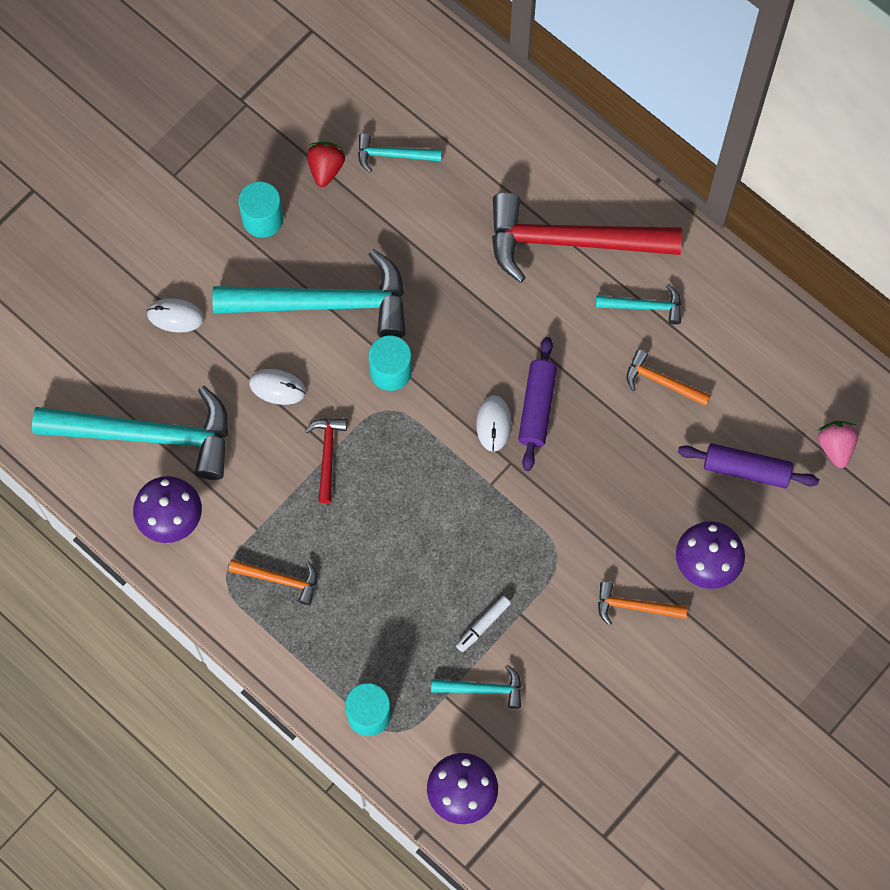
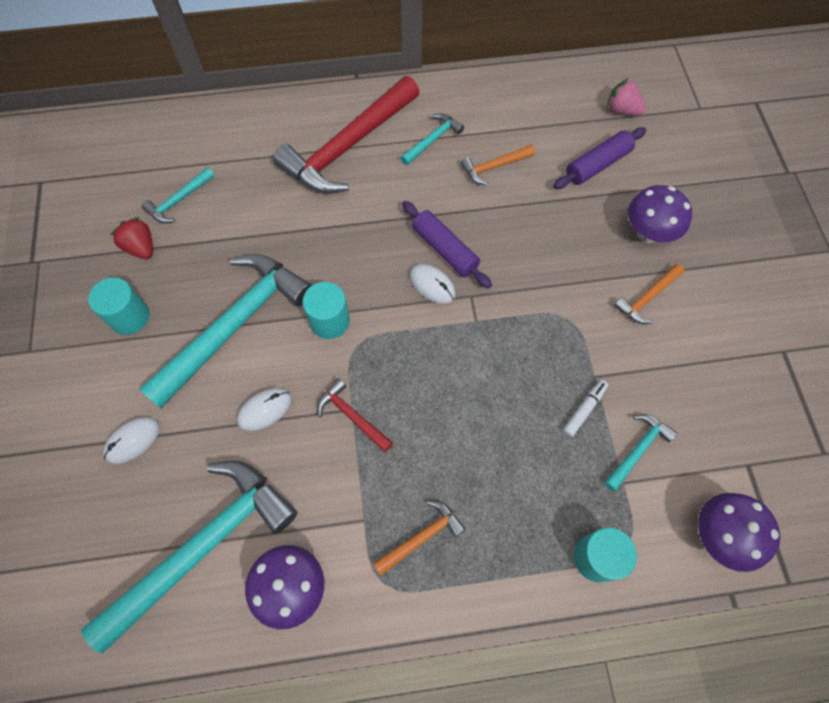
camera: 50 degrees left, 5 degrees down
white marker [456,596,511,652] -> white marker turned 135 degrees counterclockwise [563,380,608,437]

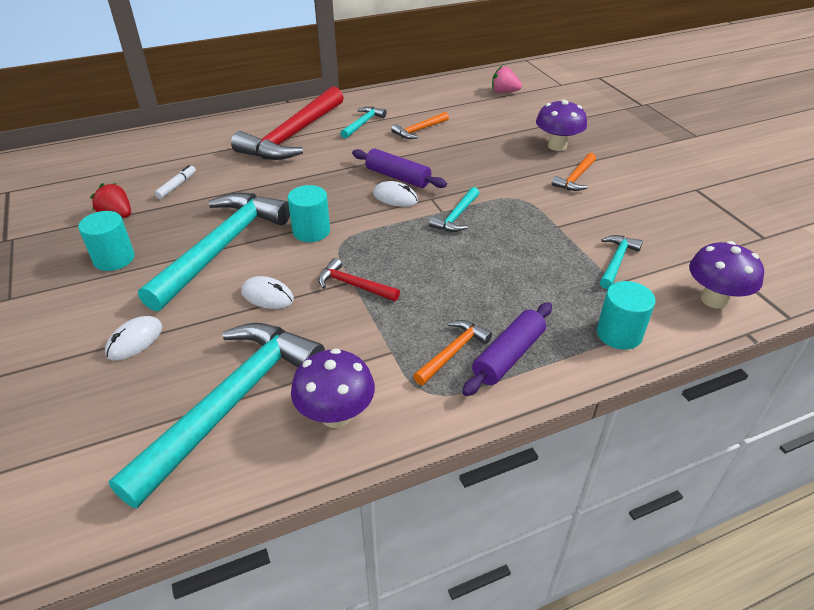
camera: 15 degrees left, 25 degrees down
turquoise hammer [142,167,215,223] -> turquoise hammer moved to [429,187,479,232]
white mouse [237,388,291,431] -> white mouse turned 75 degrees clockwise [241,276,294,309]
purple rolling pin [553,127,646,189] -> purple rolling pin moved to [462,302,552,396]
white marker [563,380,608,437] -> white marker moved to [154,165,196,199]

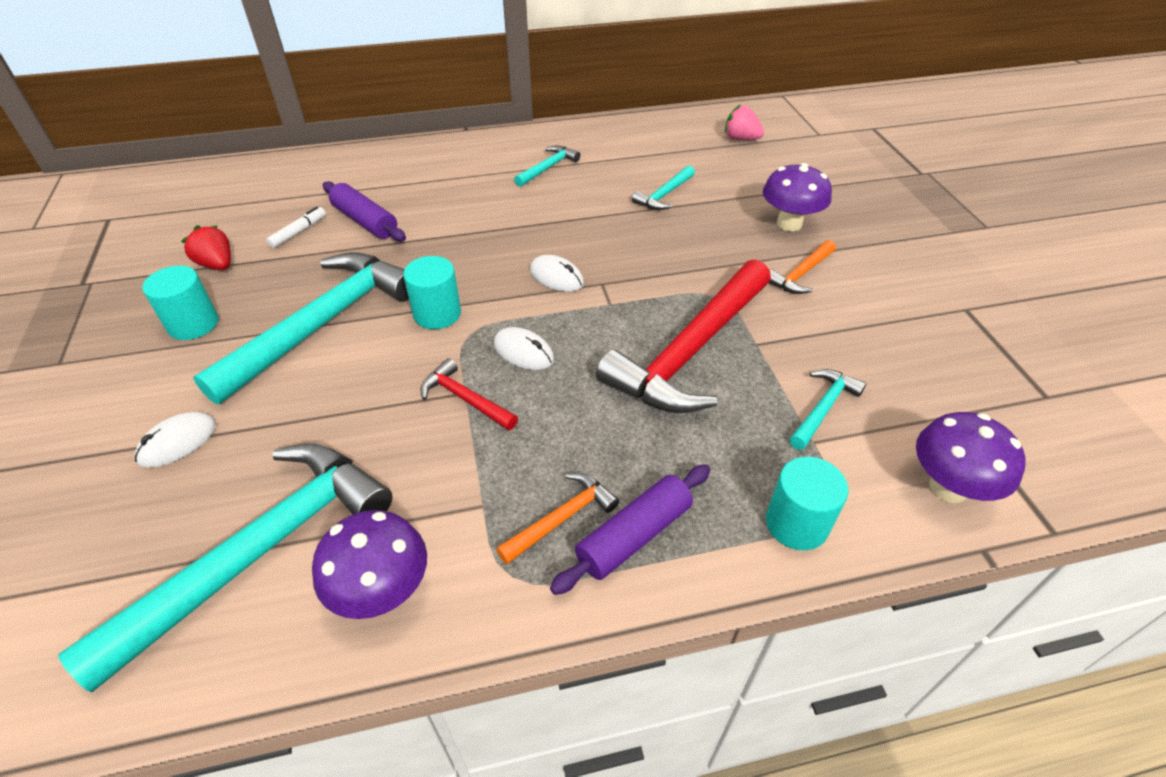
camera: 10 degrees right, 5 degrees up
red hammer [231,86,344,160] -> red hammer moved to [596,259,771,413]
white mouse [241,276,294,309] -> white mouse moved to [494,327,554,370]
purple rolling pin [352,149,447,188] -> purple rolling pin moved to [323,181,406,242]
orange hammer [391,112,449,139] -> none
turquoise hammer [429,187,479,232] -> turquoise hammer moved to [632,166,695,210]

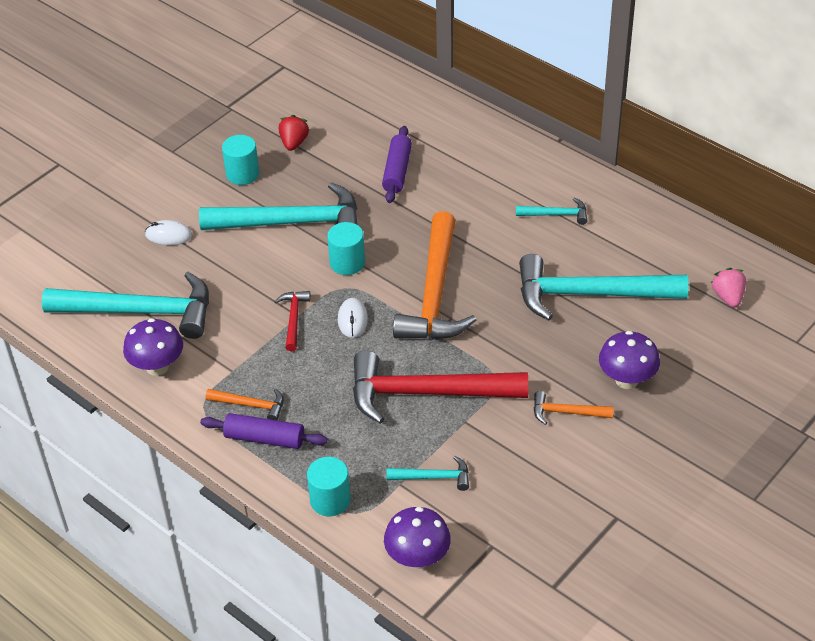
camera: 55 degrees right, 0 degrees up
white marker [266,207,326,248] -> none
white mouse [530,255,584,292] -> orange hammer [393,211,476,340]
turquoise hammer [632,166,695,210] -> turquoise hammer [519,254,689,320], size x2.23

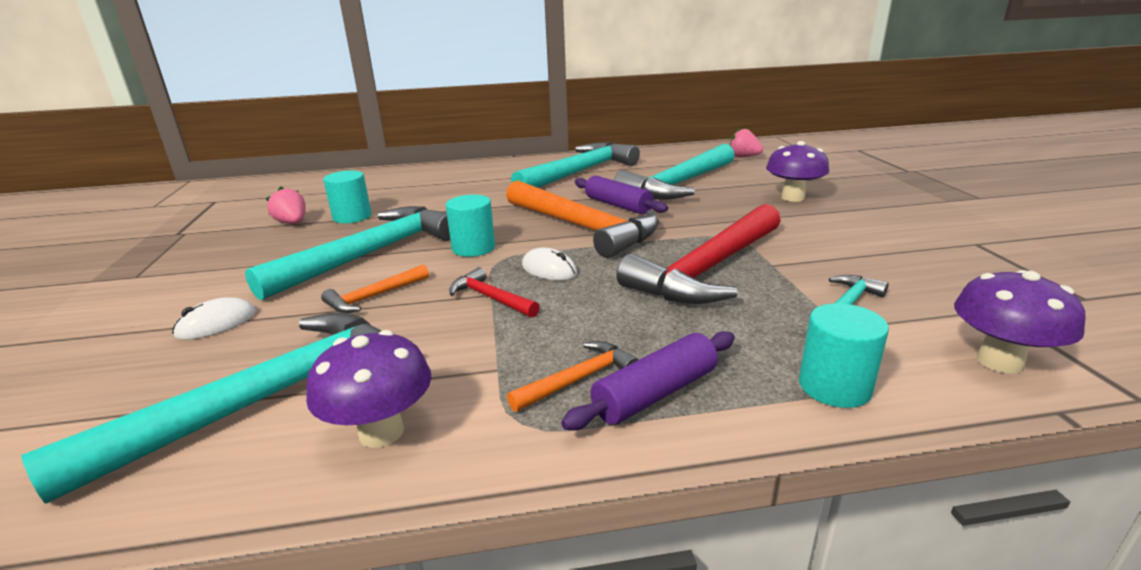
camera: 50 degrees left, 20 degrees down
turquoise cylinder [222,135,259,185] -> turquoise cylinder moved to [323,170,371,223]
red strawberry [279,115,309,151] -> pink strawberry [265,187,306,224]
purple rolling pin [382,126,412,203] -> purple rolling pin moved to [575,176,668,214]
turquoise hammer [516,198,587,225] -> turquoise hammer [511,142,640,188], size x2.23
orange hammer [534,391,613,425] -> orange hammer moved to [321,264,429,313]

